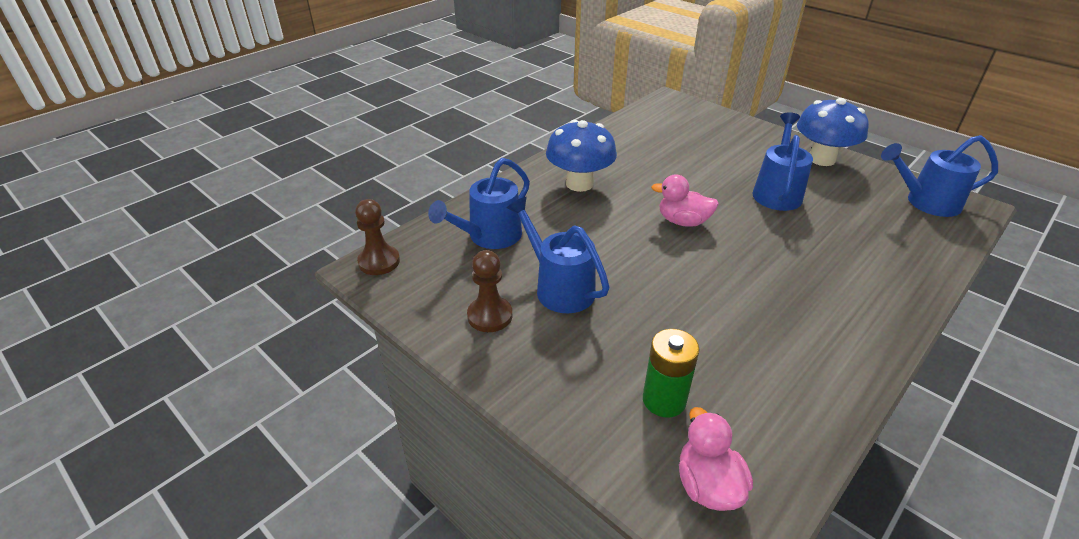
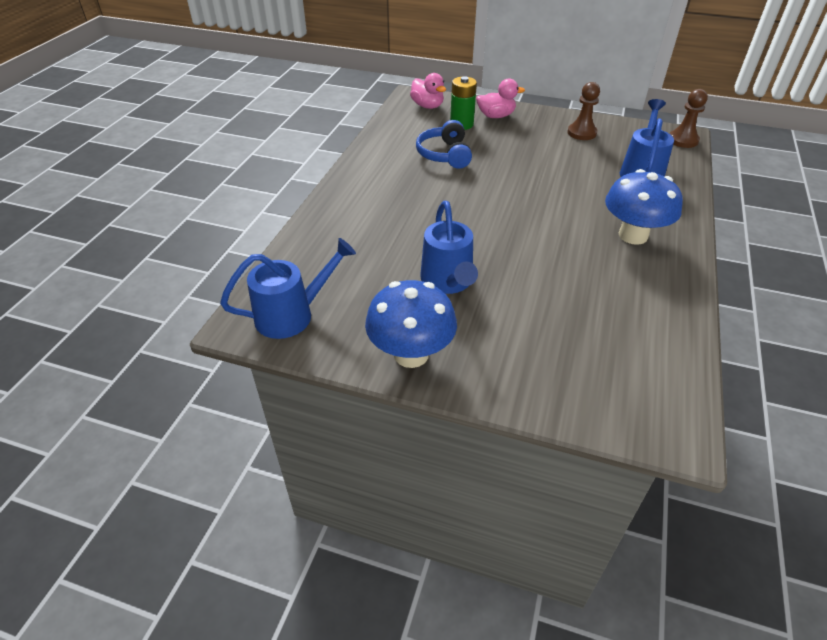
camera: 155 degrees right, 5 degrees up
blue watering can [507,197,609,313] -> none
pink duck [651,174,719,227] -> pink duck moved to [476,78,525,118]
none -> blue headphones [416,120,472,169]

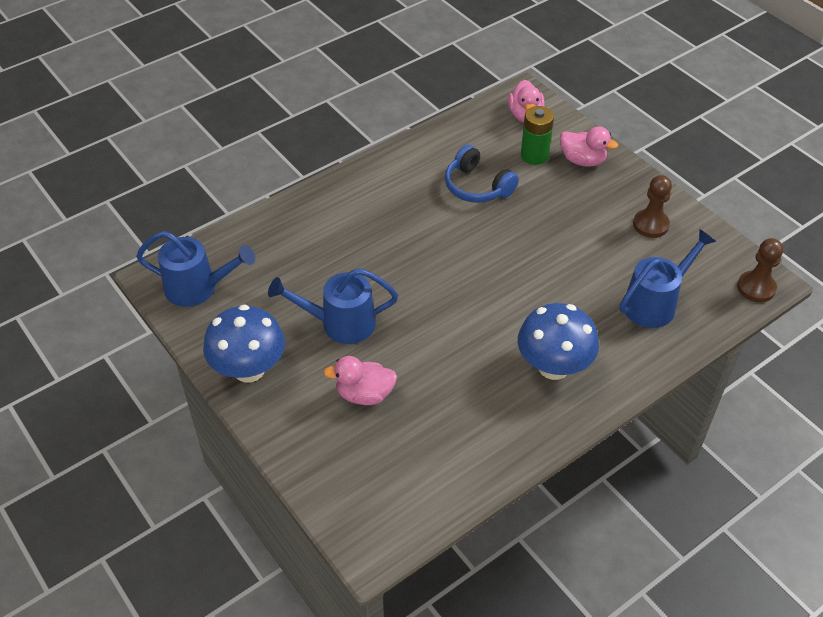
camera: 35 degrees right, 5 degrees up
blue headphones [416,120,472,169] -> blue headphones turned 75 degrees counterclockwise [445,145,519,203]
blue watering can [420,201,478,294] -> blue watering can turned 60 degrees clockwise [268,268,398,344]
none -> pink duck [323,356,397,405]

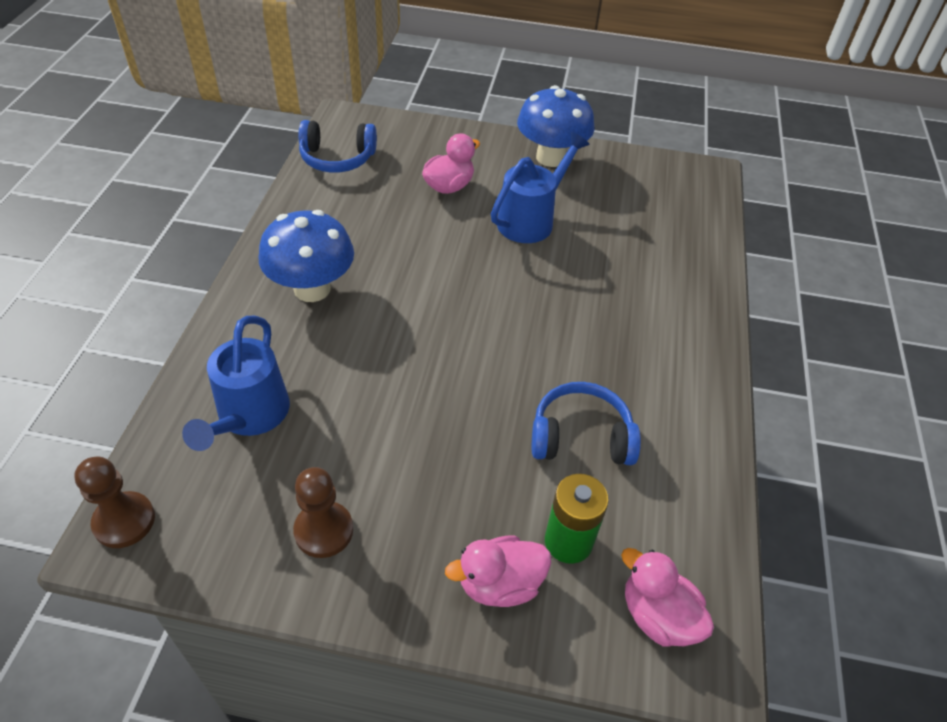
camera: 135 degrees right, 0 degrees up
blue watering can [136,231,255,307] -> none
none -> blue headphones [299,120,377,173]

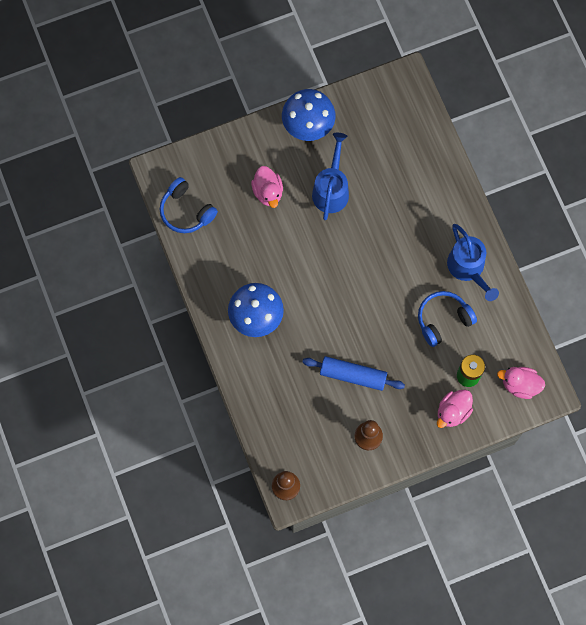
camera: 30 degrees left, 25 degrees up
blue watering can [182,316,290,451] -> blue watering can moved to [447,224,499,301]
blue headphones [299,120,377,173] -> blue headphones turned 75 degrees clockwise [160,177,218,233]
pink duck [422,133,480,194] -> pink duck turned 150 degrees clockwise [251,166,283,208]
none -> blue rolling pin [302,356,405,391]

